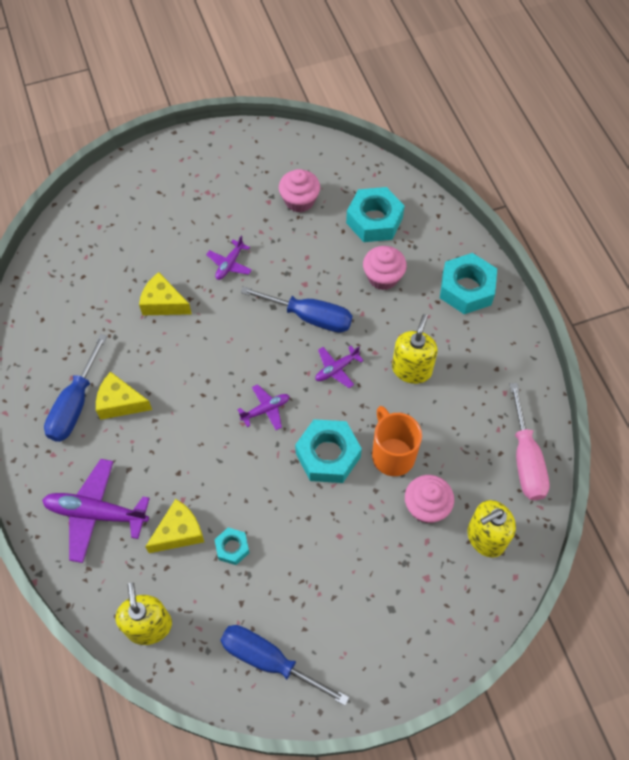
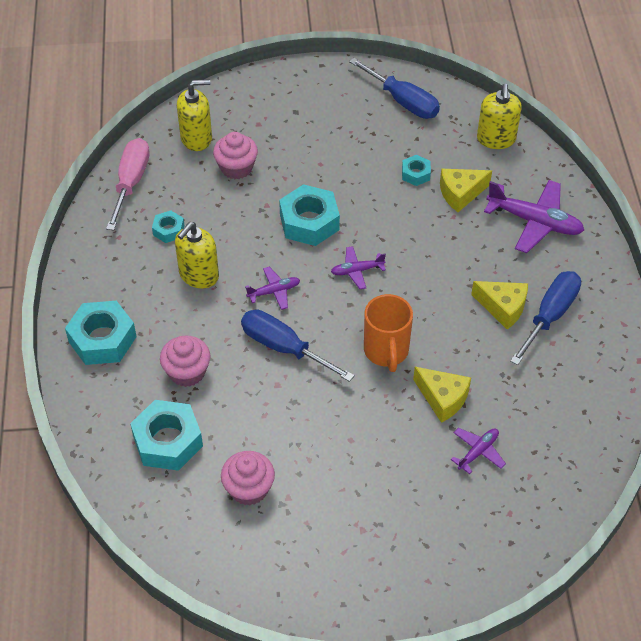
camera: 165 degrees left, 10 degrees down
purple plane [206,236,252,280] -> purple plane moved to [451,428,506,474]
orange mug [372,406,422,476] -> orange mug moved to [364,294,413,372]
none -> turquoise nut [152,210,185,243]

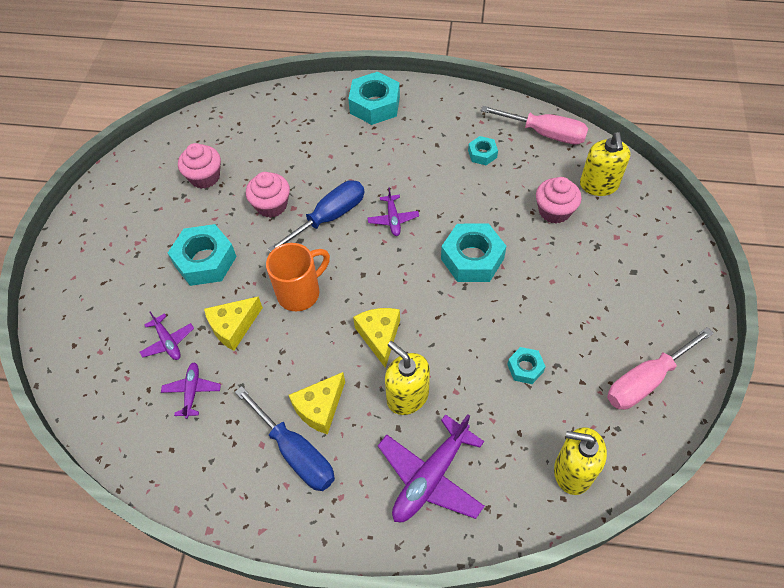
camera: 105 degrees right, 5 degrees up
turquoise nut [130,400,203,471] -> turquoise nut moved to [168,224,237,286]
pink cupcake [160,336,210,387] -> pink cupcake moved to [246,172,290,218]
yellow soap dispenser [175,222,219,289] -> yellow soap dispenser moved to [385,341,430,415]
purple plane [331,246,386,289] -> purple plane moved to [161,362,221,419]
blue screwdriver [349,58,440,119] -> pink screwdriver [607,327,714,410]
orange mug [364,294,413,372] -> orange mug turned 135 degrees clockwise [266,243,330,311]
yellow cheese [440,168,492,212] -> yellow cheese moved to [353,308,400,368]

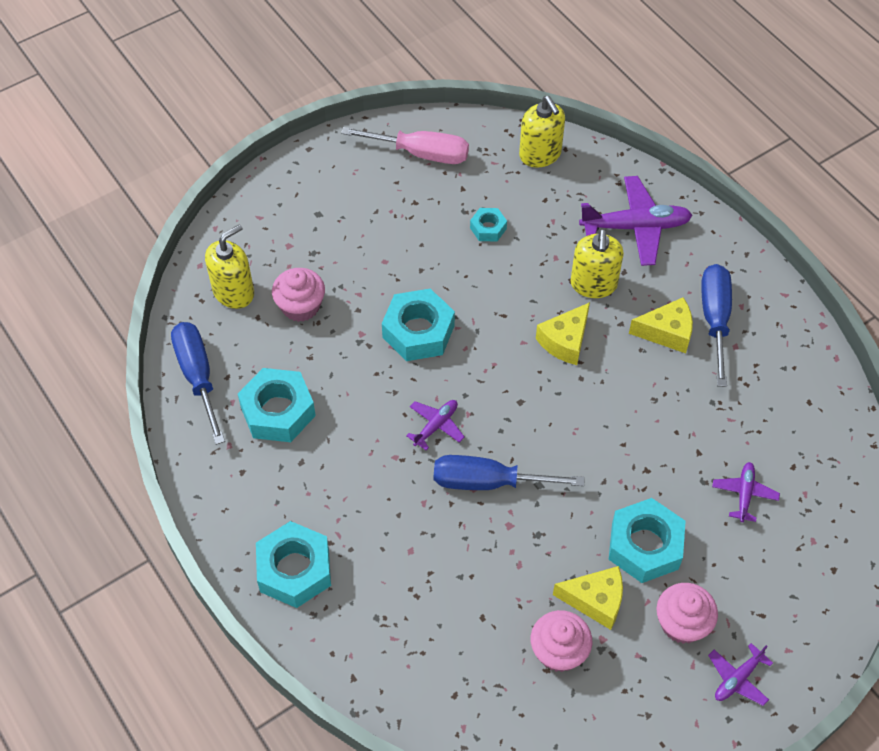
camera: 135 degrees left, 0 degrees up
purple plane [161,362,221,419] -> purple plane moved to [708,643,773,706]
yellow cheese [204,296,263,351] -> yellow cheese moved to [553,566,623,630]
pink cupcake [246,172,290,218] -> pink cupcake moved to [657,583,718,644]
orange mug [266,243,330,311] -> none
turquoise nut [468,136,498,165] -> turquoise nut [238,368,316,442], size x1.91
pink screwdriver [480,106,588,145] -> blue screwdriver [171,322,225,445]

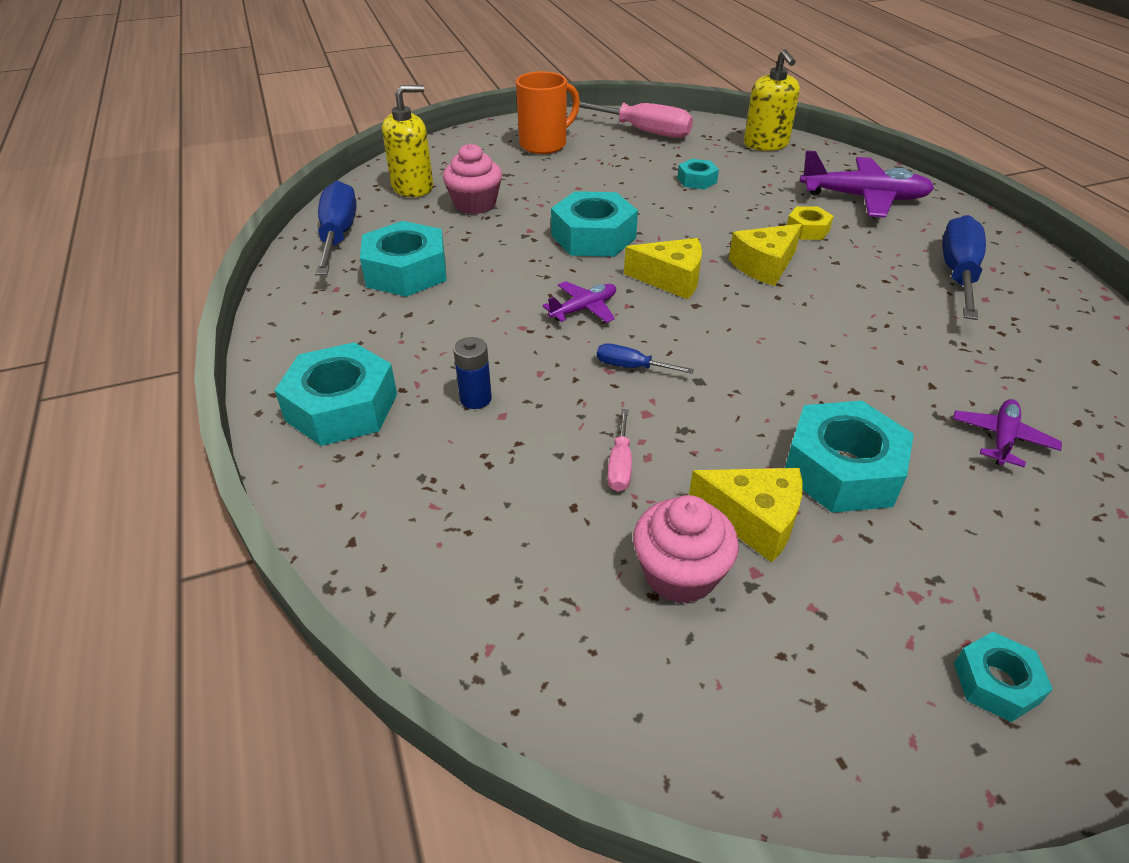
camera: 15 degrees right, 15 degrees down
blue screwdriver [434,455,585,490] -> blue screwdriver [597,343,694,374], size x0.48
yellow soap dispenser [571,229,624,298] -> yellow nut [787,206,834,240]
yellow cheese [629,297,693,353] -> yellow cheese moved to [624,238,702,300]
pink cupcake [657,583,718,644] -> none
purple plane [708,643,773,706] -> turquoise nut [954,632,1053,722]
none -> blue battery [453,337,492,409]
none -> orange mug [516,71,580,154]
none -> pink screwdriver [607,409,632,492]

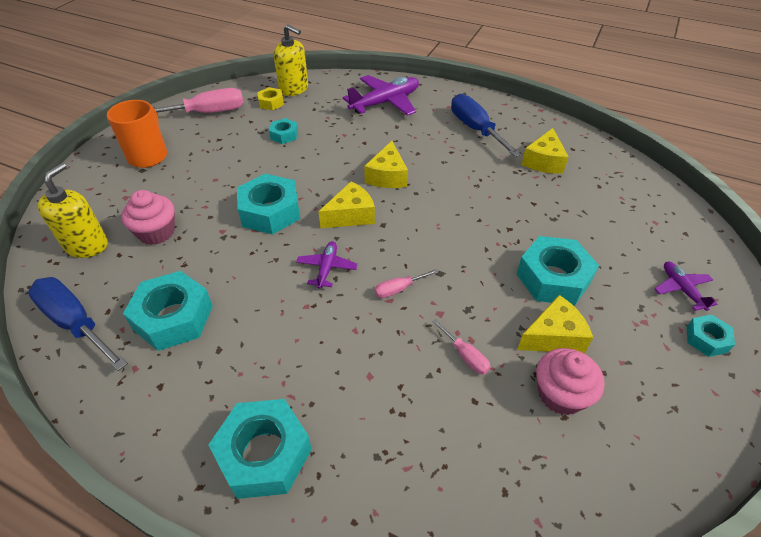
camera: 45 degrees left, 5 degrees up
blue battery [453,337,492,409] -> none
blue screwdriver [597,343,694,374] -> pink screwdriver [375,269,438,298]
yellow nut [787,206,834,240] -> yellow nut moved to [257,87,284,110]
purple plane [953,399,1062,468] -> purple plane moved to [654,262,718,311]
none -> yellow cheese [521,128,569,174]

